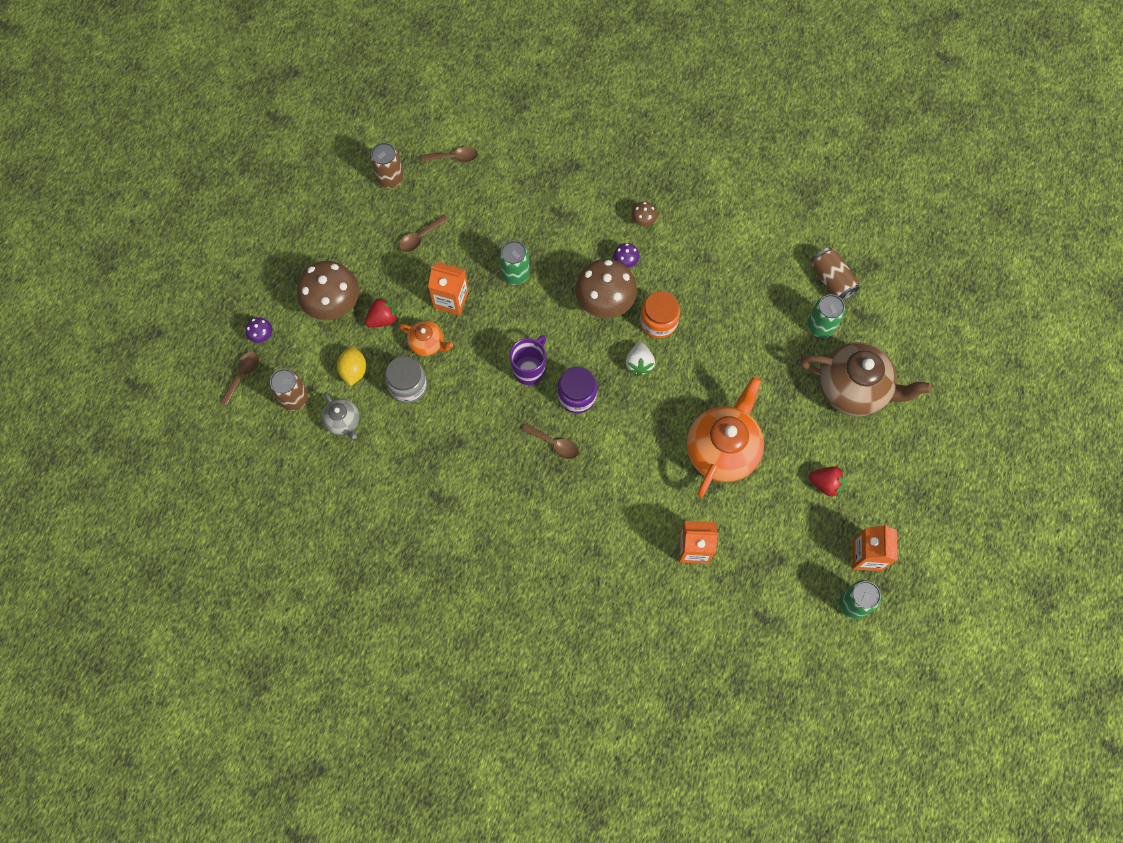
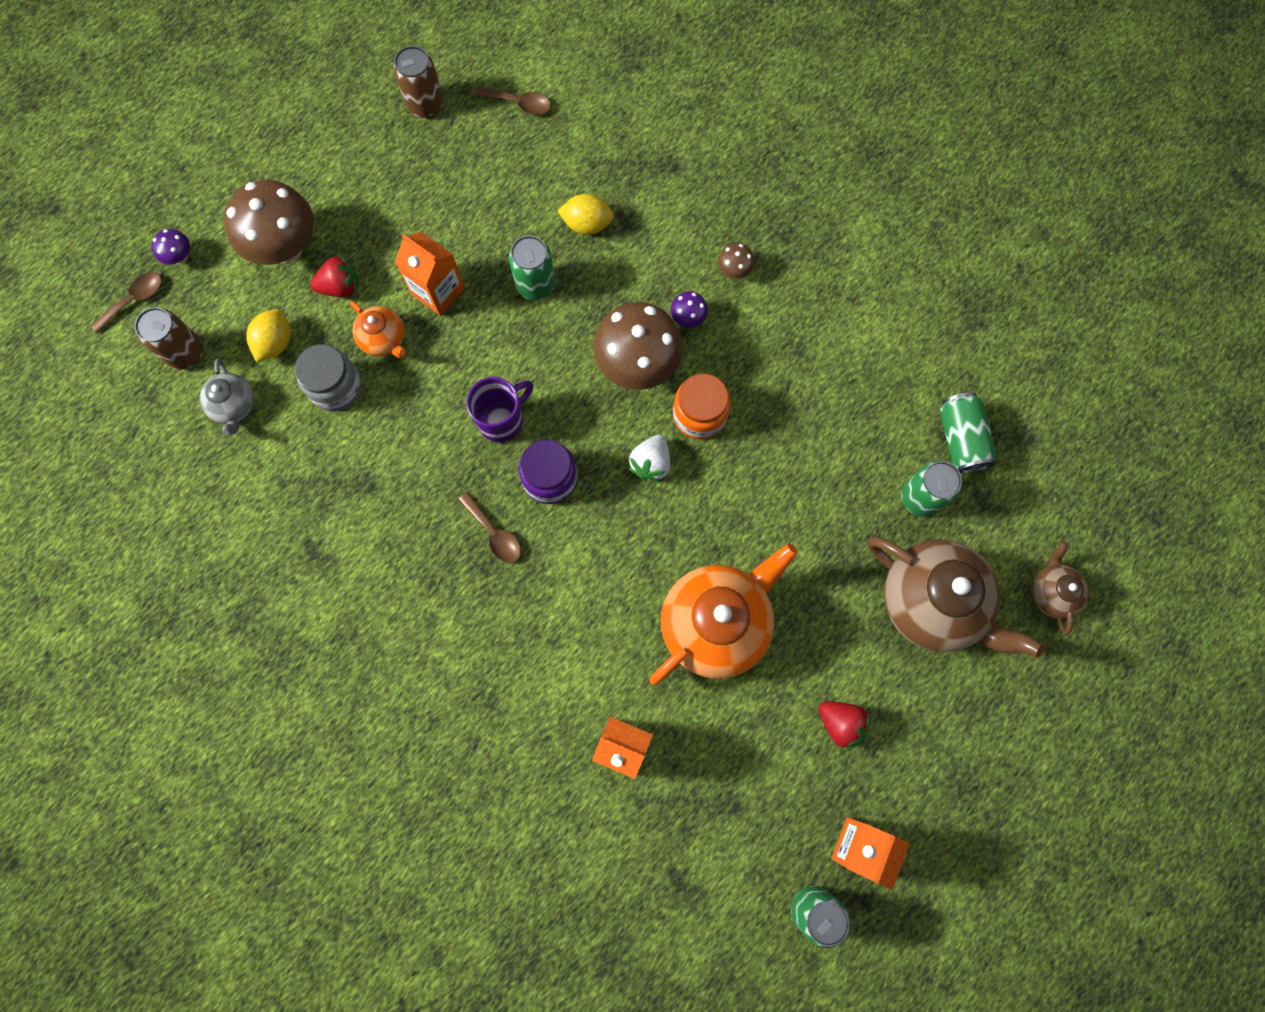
camera: 20 degrees right, 5 degrees up
brown spoon [399,214,449,252] -> none
brown can [812,247,860,301] -> green can [940,392,996,473]
none -> yellow lemon [557,194,614,235]
none -> brown teapot [1032,541,1089,635]

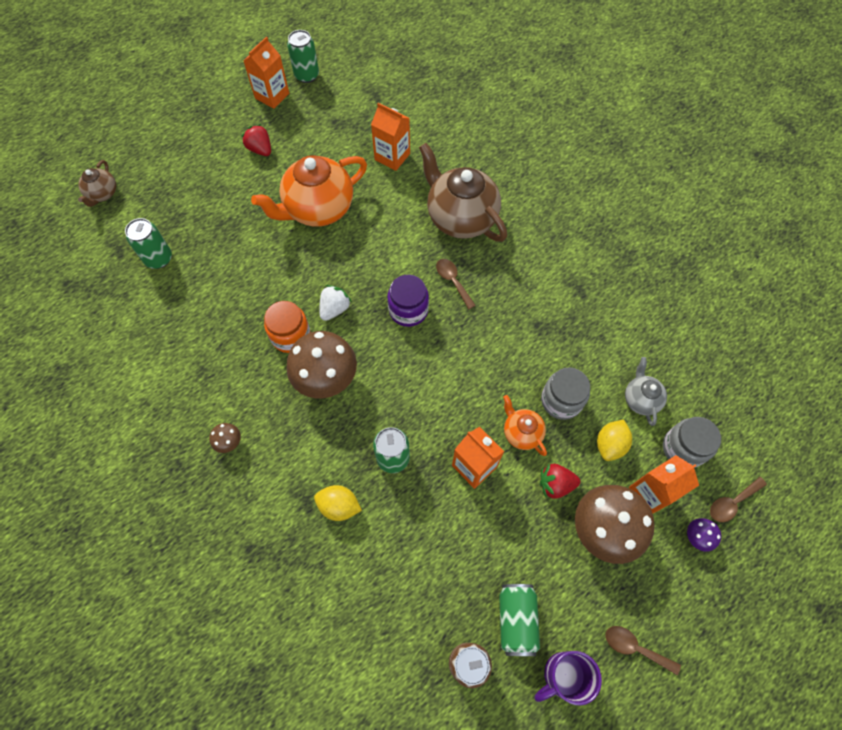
camera: 170 degrees left, 10 degrees down
brown can [134,307,203,369] -> grey jar [663,417,721,468]
purple mug [466,377,533,442] -> purple mug moved to [535,651,602,706]
brown spoon [474,86,551,115] -> brown spoon moved to [605,626,681,675]
purple mushroom [671,291,708,328] -> none
brown teapot [868,537,1044,657] -> brown teapot moved to [419,143,507,242]
green can [940,392,996,473] -> green can moved to [499,584,540,656]
none -> orange carton [629,455,699,514]

